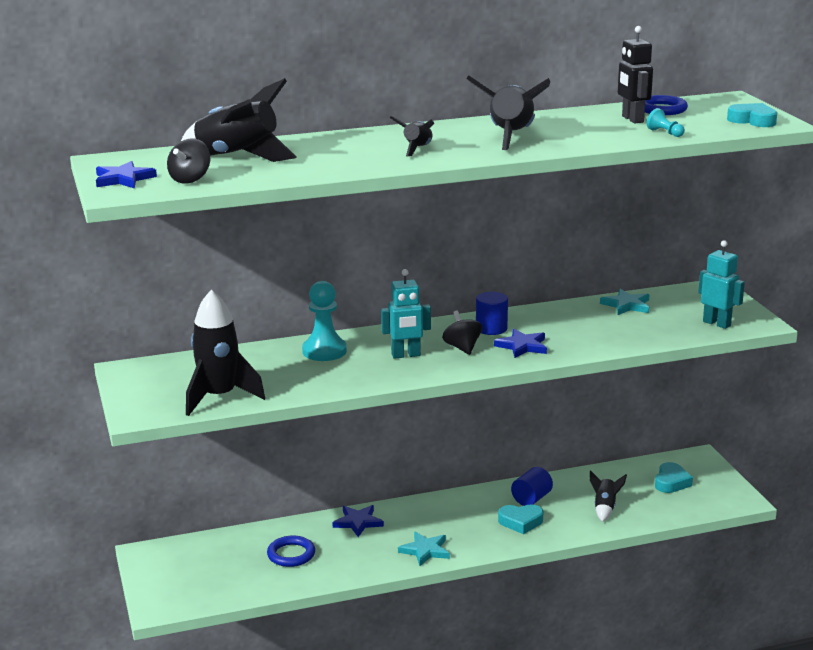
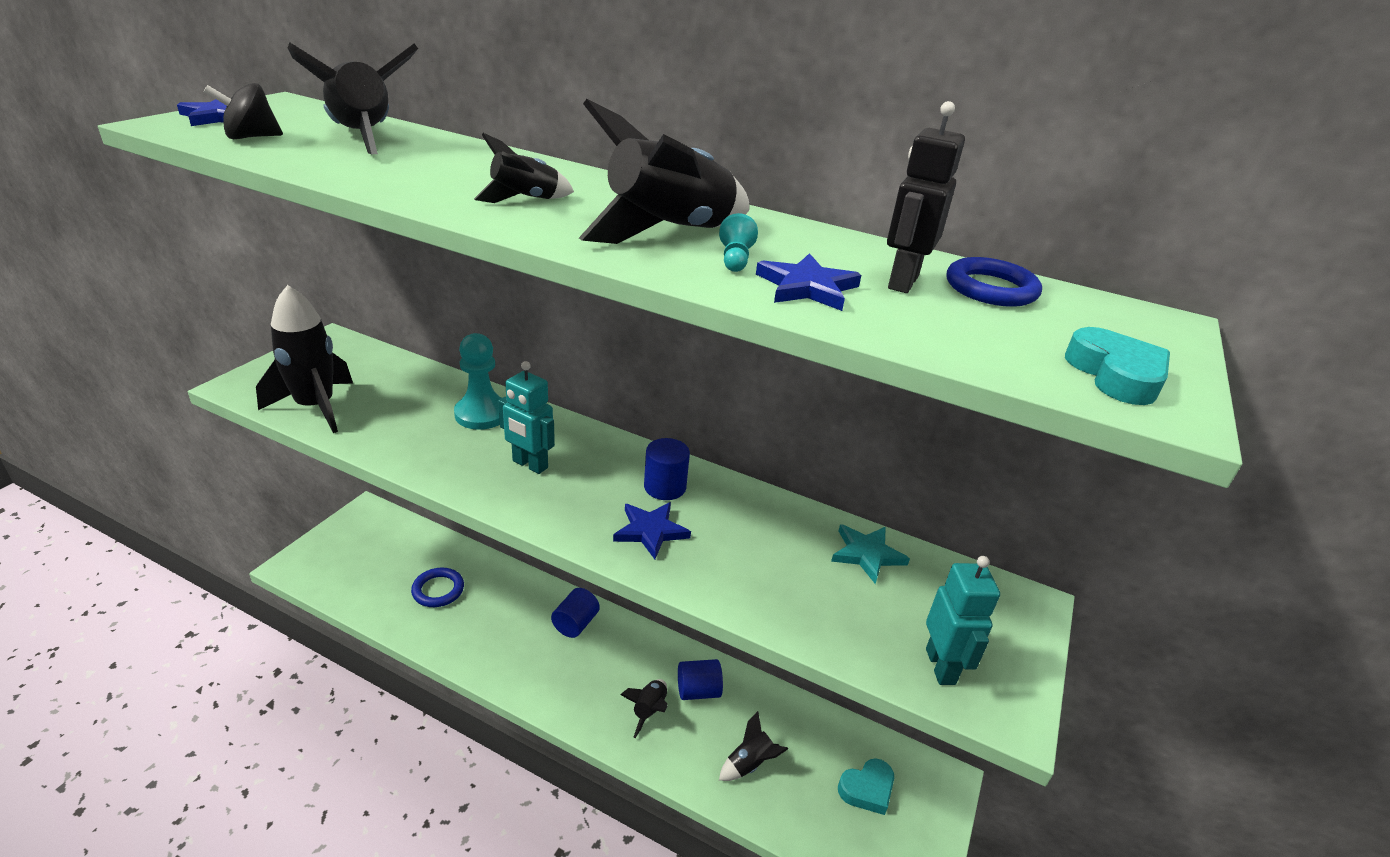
camera: 40 degrees right, 10 degrees up
blue star [332,505,384,537] -> blue star moved to [756,253,861,311]
turquoise star [398,532,450,566] -> none
black spinning top [442,311,482,355] -> none
turquoise heart [498,504,544,534] -> black rocket [620,679,668,738]
turquoise pawn [647,108,685,137] -> turquoise pawn moved to [719,213,758,272]
none -> blue cylinder [551,588,600,638]

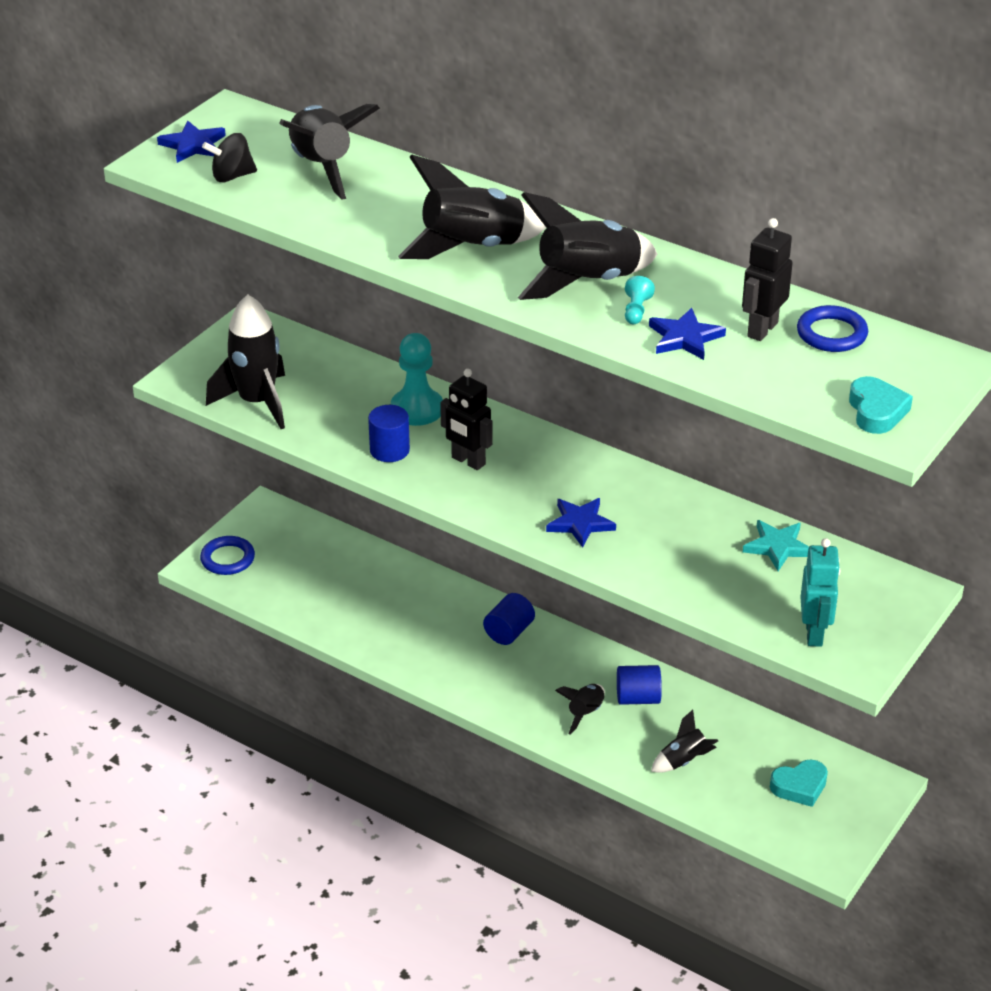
camera: 10 degrees right, 5 degrees up
blue ring [411,568,464,607] -> blue ring moved to [200,536,255,575]
black rocket [474,133,574,203] -> black rocket [398,155,546,259], size x1.89
turquoise robot [498,361,555,474] -> black robot [440,369,493,470]
blue cylinder [644,438,690,500] -> blue cylinder moved to [368,405,410,462]

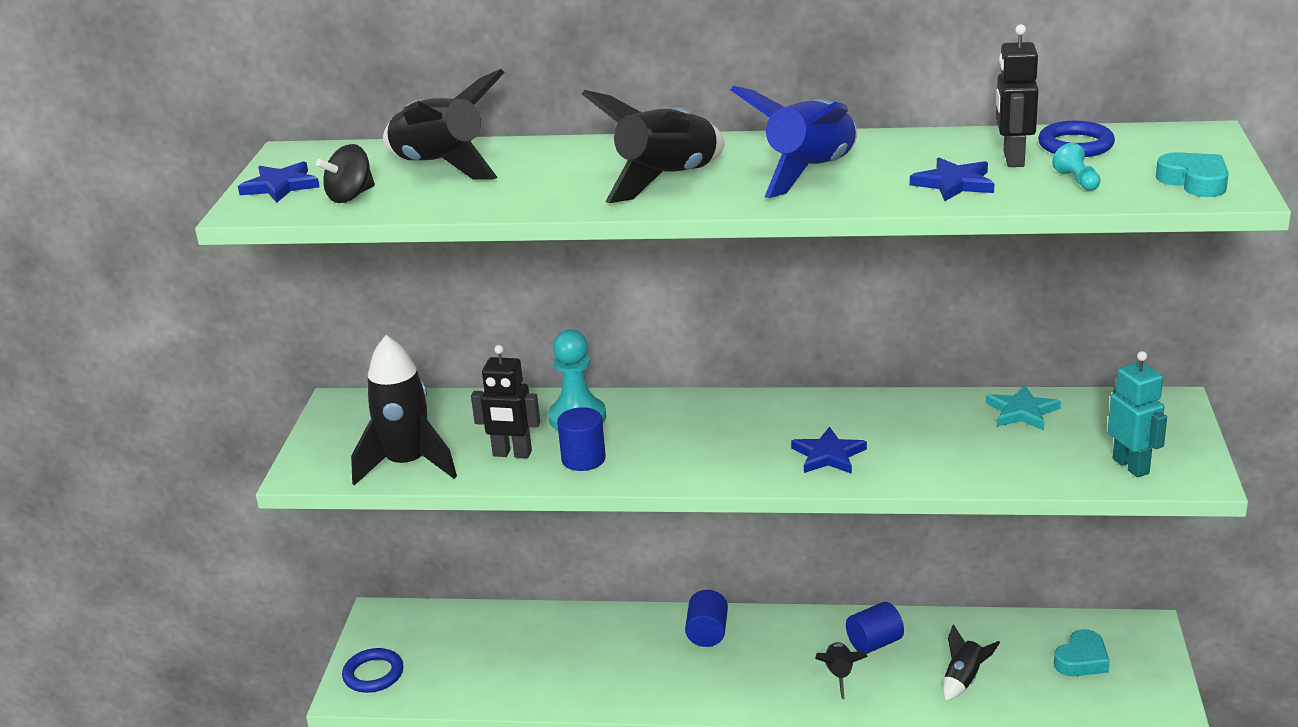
camera: 25 degrees left, 10 degrees down
black robot [440,369,493,470] -> black robot moved to [471,345,540,458]
black rocket [518,192,657,300] -> blue rocket [731,85,857,198]
turquoise pawn [625,276,655,324] -> turquoise pawn moved to [1052,143,1101,191]

